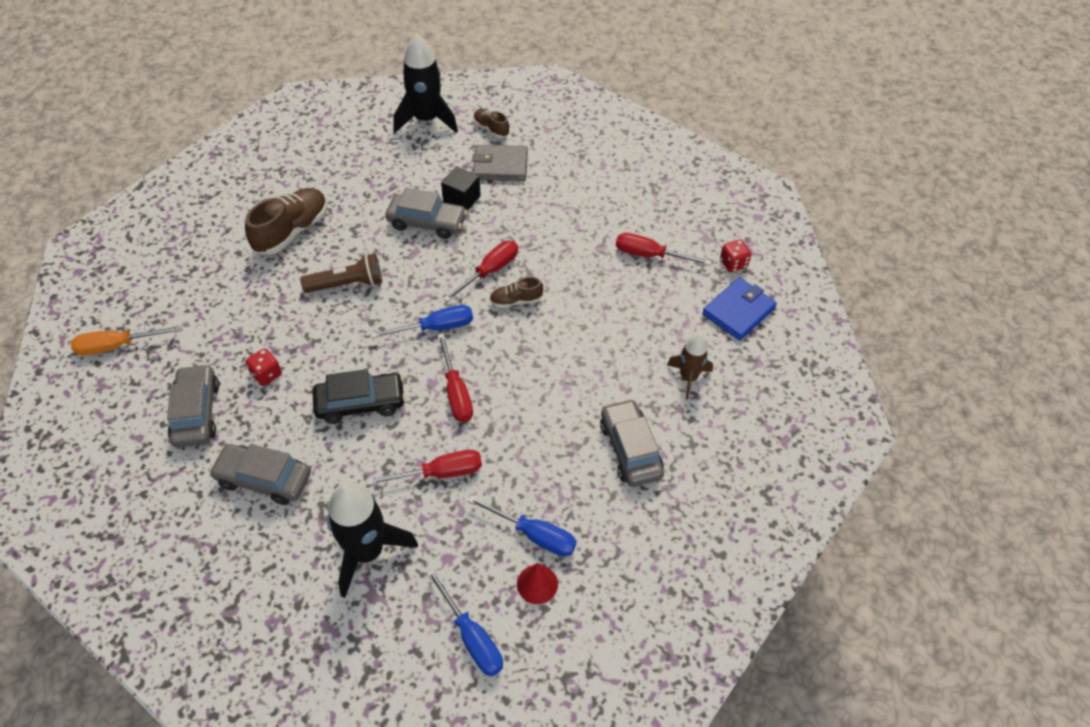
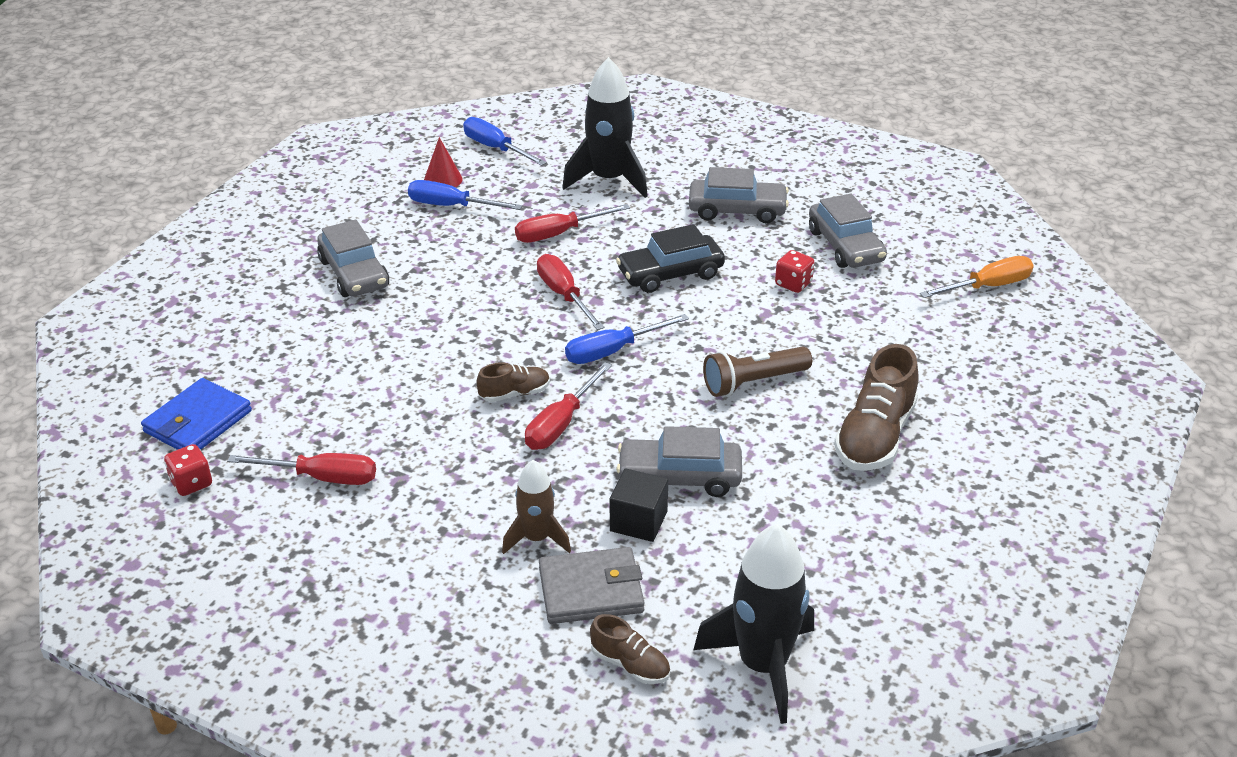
camera: 170 degrees right, 15 degrees down
brown rocket [667,334,713,400] -> brown rocket moved to [502,460,571,554]

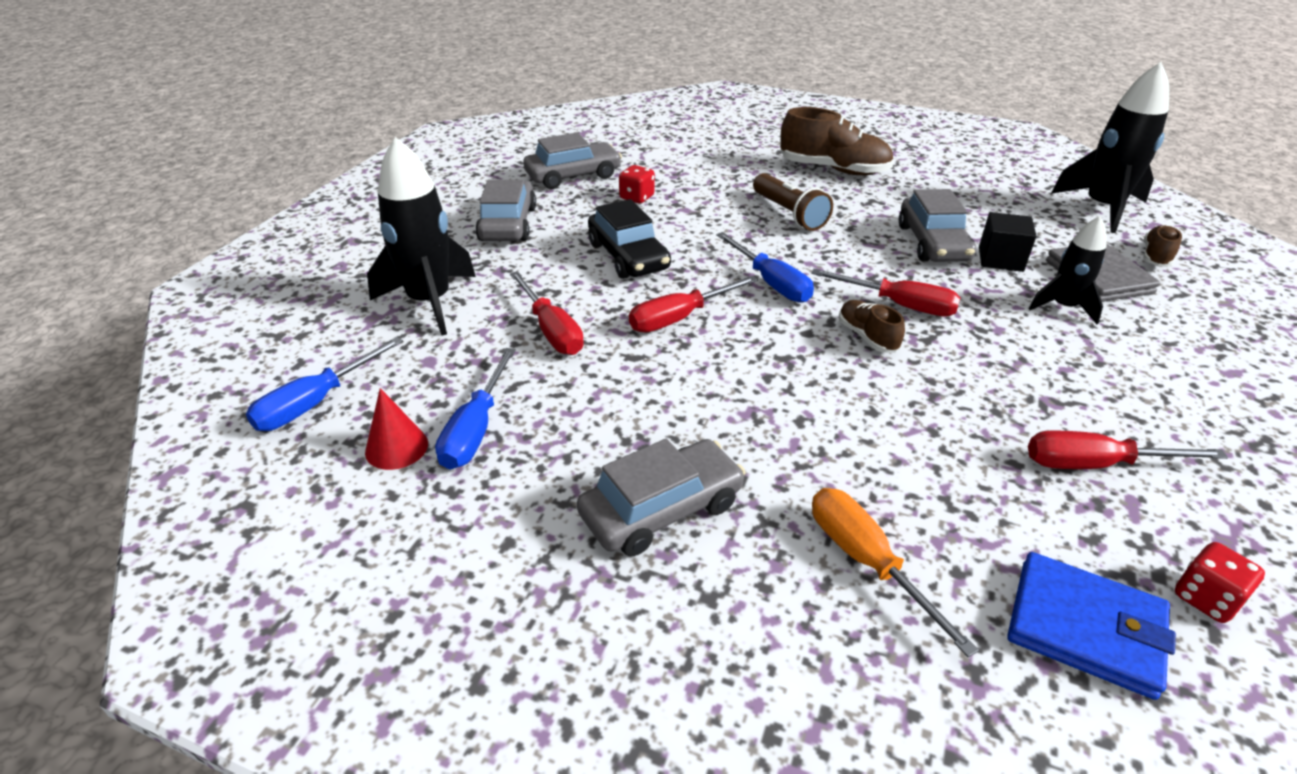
camera: 95 degrees left, 0 degrees up
red screwdriver [227,453,376,485] -> red screwdriver turned 90 degrees counterclockwise [1028,430,1228,469]
brown rocket [502,460,571,554] -> black rocket [1029,216,1107,324]
orange screwdriver [920,256,1034,298] -> orange screwdriver moved to [812,488,979,657]

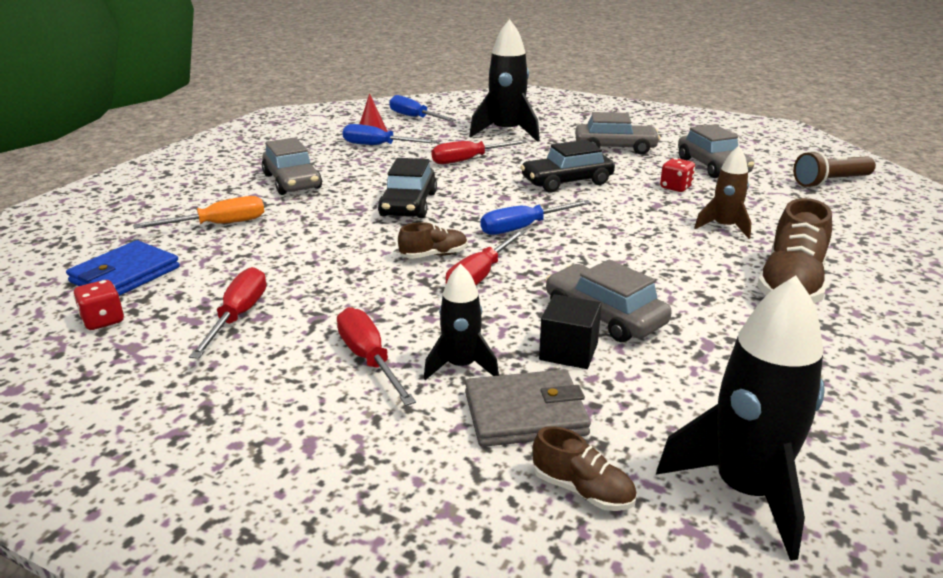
camera: 95 degrees right, 10 degrees down
red screwdriver [629,276,758,332] -> red screwdriver moved to [337,307,416,406]
brown flashlight [753,173,833,231] -> brown flashlight moved to [793,151,876,188]
grey car [899,189,976,262] -> grey car turned 45 degrees clockwise [546,260,672,342]
none -> black car [378,158,437,218]
none -> brown rocket [694,146,751,239]

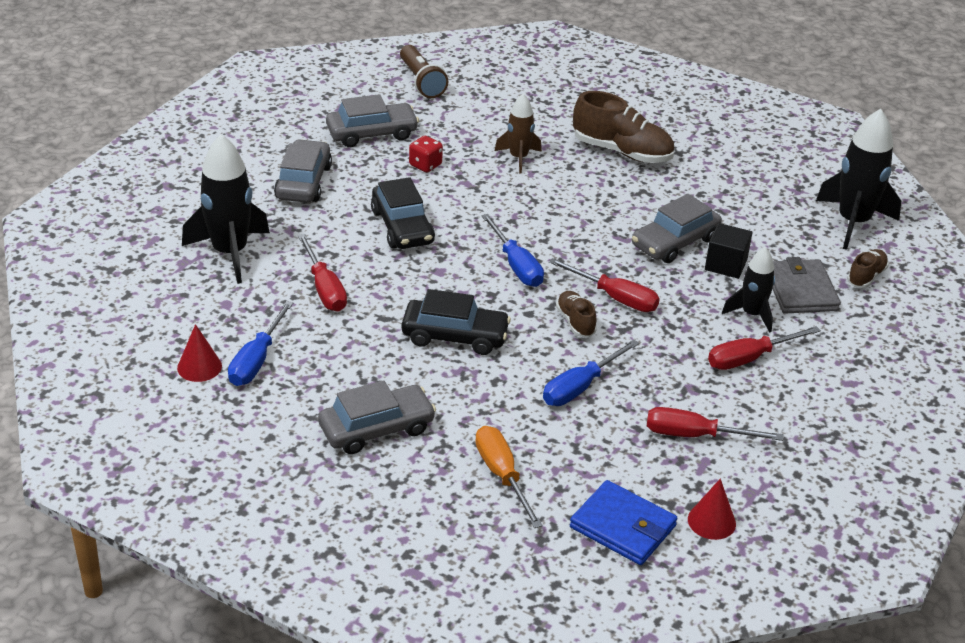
camera: 90 degrees left, 10 degrees up
red dice [73,280,124,330] -> red cone [688,479,736,540]
blue screwdriver [389,95,456,122] -> blue screwdriver moved to [543,339,639,406]

